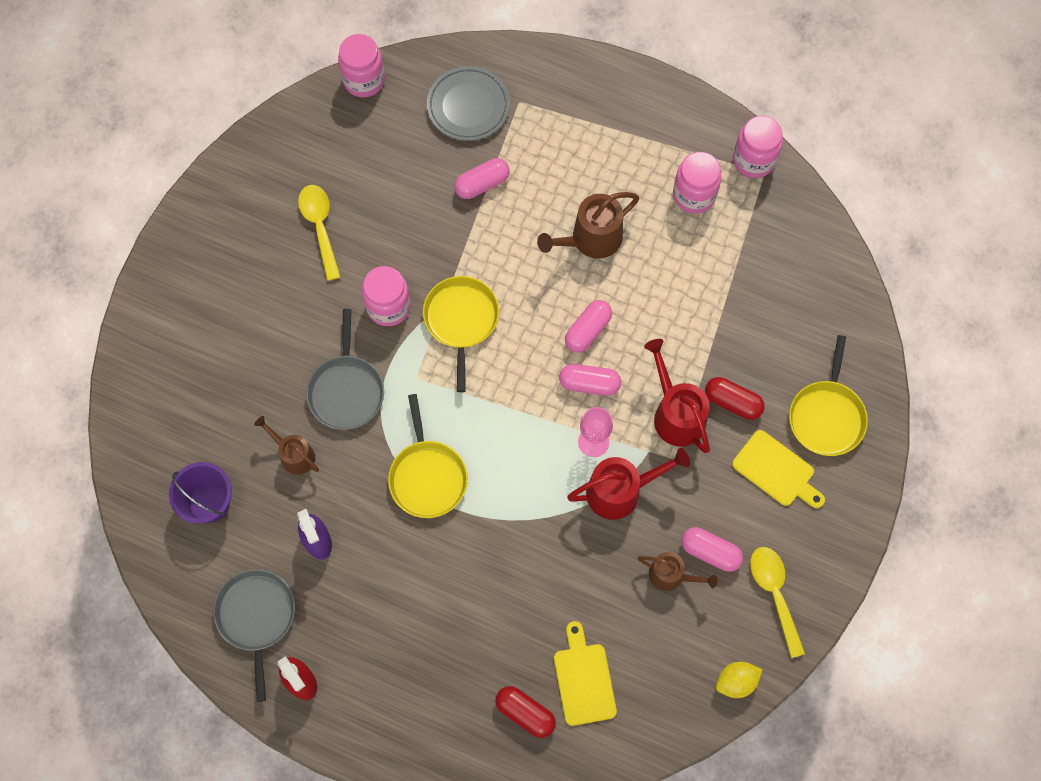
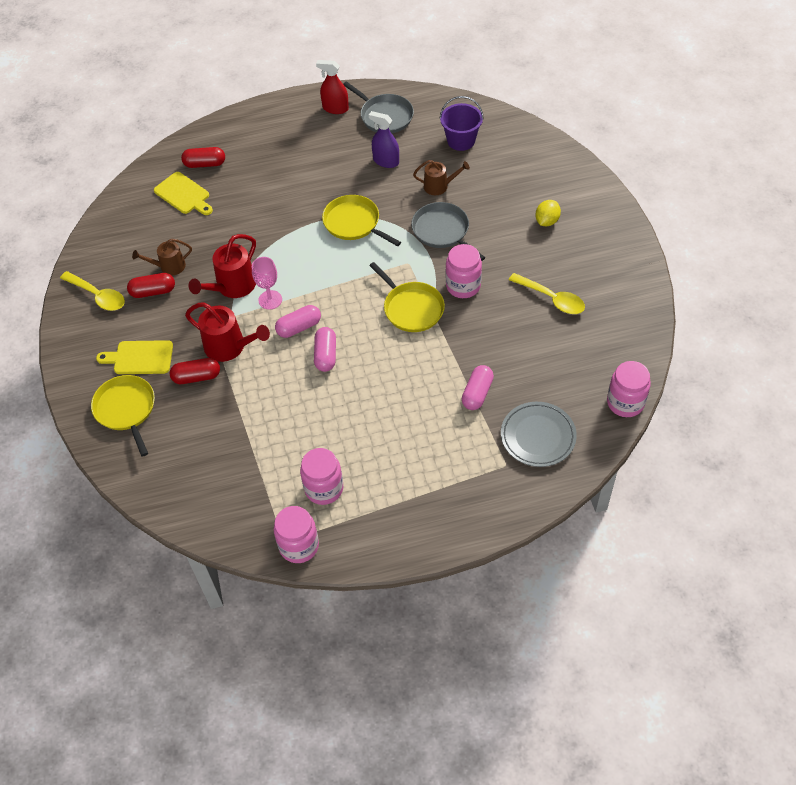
camera: 145 degrees right, 15 degrees down
brown watering can [537,192,639,259] -> none
pink capsule [681,527,743,572] -> red capsule [127,273,175,298]
yellow lemon [716,662,762,698] -> yellow lemon moved to [535,200,561,226]

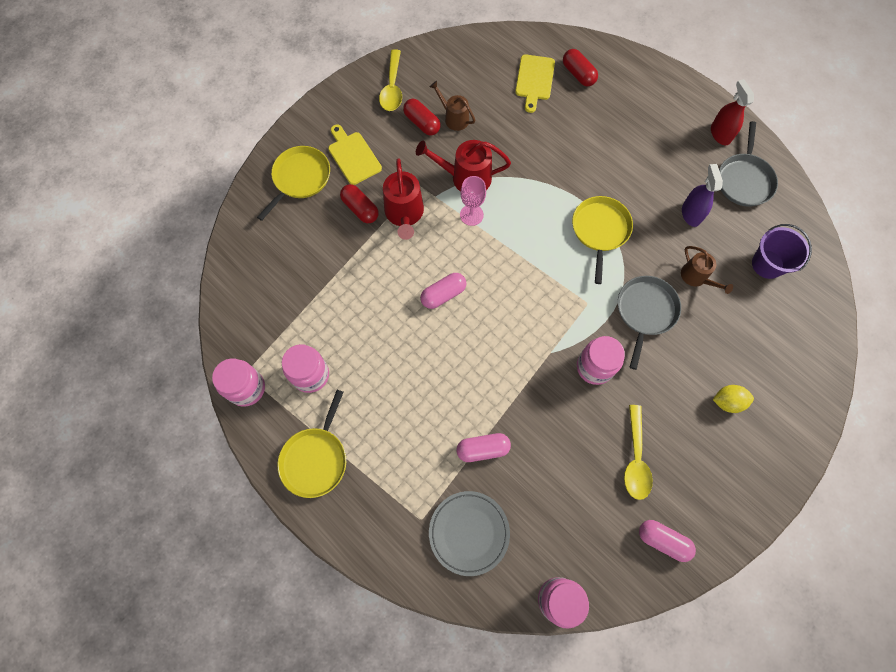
camera: 55 degrees right, 15 degrees up
pink capsule [275,305,321,338] -> pink capsule moved to [639,520,696,562]
yellow pan [369,262,445,332] -> yellow pan moved to [278,390,346,498]

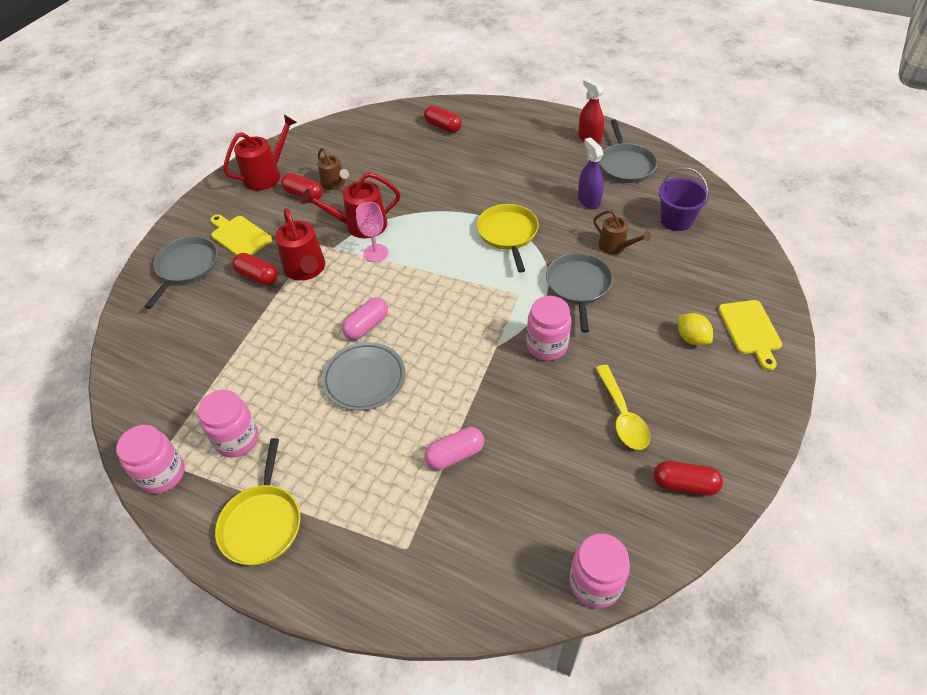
camera: 15 degrees left, 20 degrees down
yellow pan [257,146,330,221] -> grey pan [144,236,218,309]
yellow spoon [379,49,402,111] -> red watering can [223,115,297,191]
brown watering can [429,81,475,131] -> brown watering can turned 150 degrees counterclockwise [318,148,349,190]
grey plate [429,491,510,576] -> grey plate moved to [322,342,406,411]
yellow cutting board [515,54,555,113] -> yellow cutting board moved to [718,300,782,370]
pink capsule [639,520,696,562] -> red capsule [654,461,723,496]
yellow lemon [713,385,754,413] -> yellow lemon turned 75 degrees clockwise [678,313,713,345]

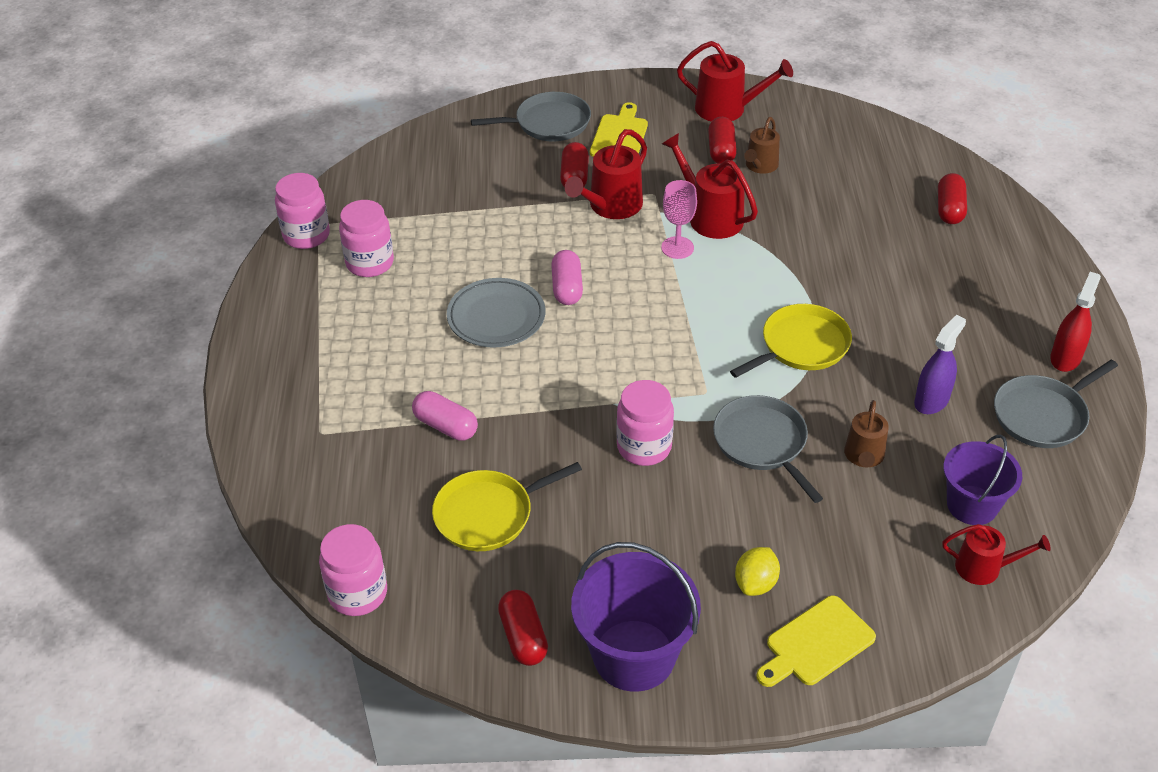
camera: 60 degrees right, 5 degrees down
yellow pan [215,438,301,565] -> yellow pan moved to [432,462,582,551]
pink capsule [342,297,388,340] -> pink capsule turned 75 degrees clockwise [551,250,583,305]
grey pan [546,253,613,333] -> grey pan turned 90 degrees counterclockwise [713,395,823,503]
yellow spoon [595,365,650,450] -> none
none -> purple bucket [571,542,701,692]
none -> red watering can [942,524,1051,585]

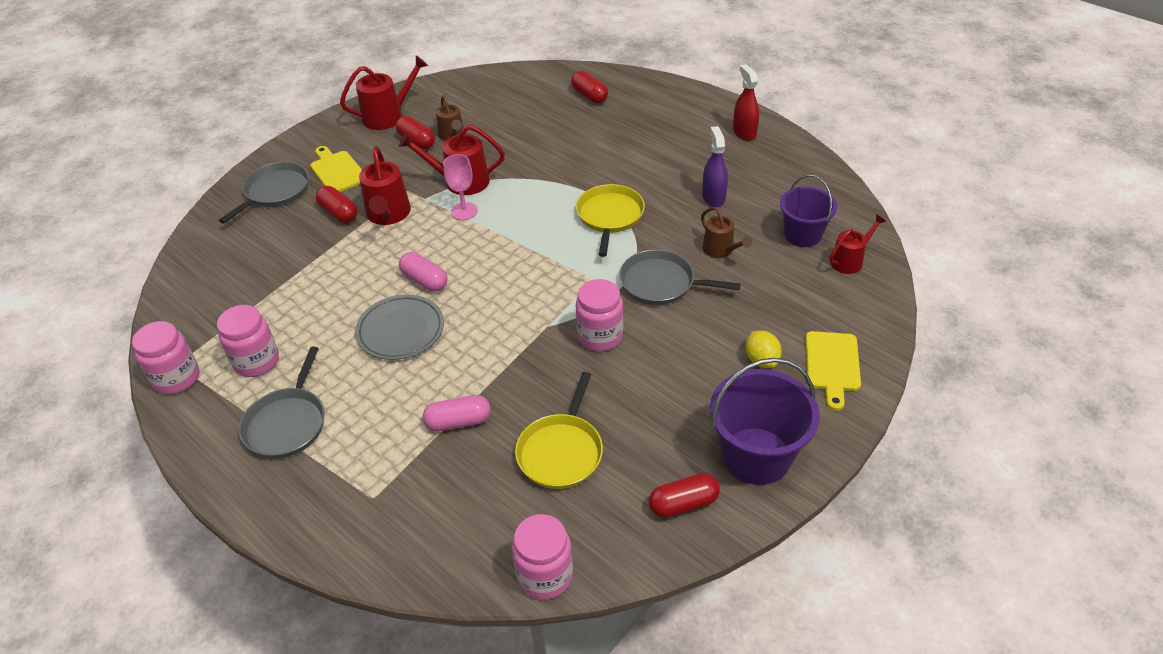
camera: 45 degrees left, 0 degrees up
red capsule [498,590,548,666] -> red capsule turned 45 degrees counterclockwise [649,473,720,518]
grey pan [994,359,1118,448] -> grey pan moved to [239,346,325,459]

